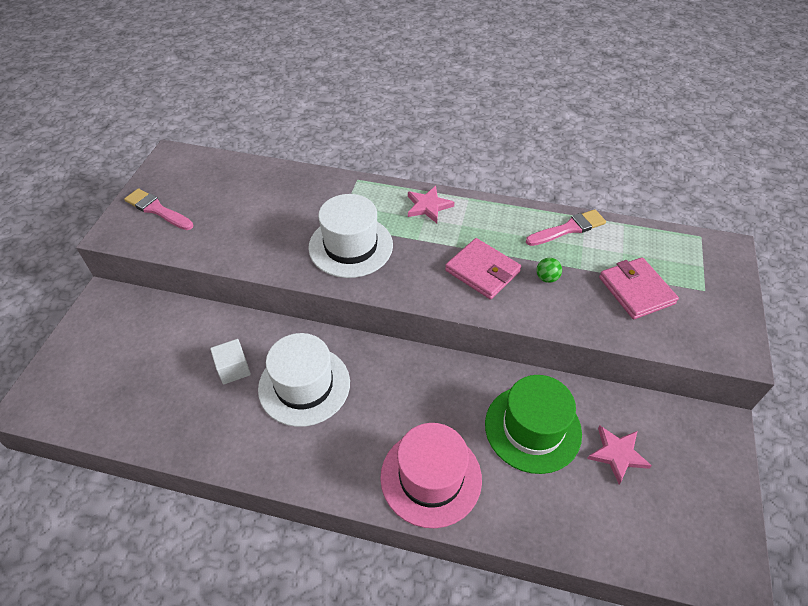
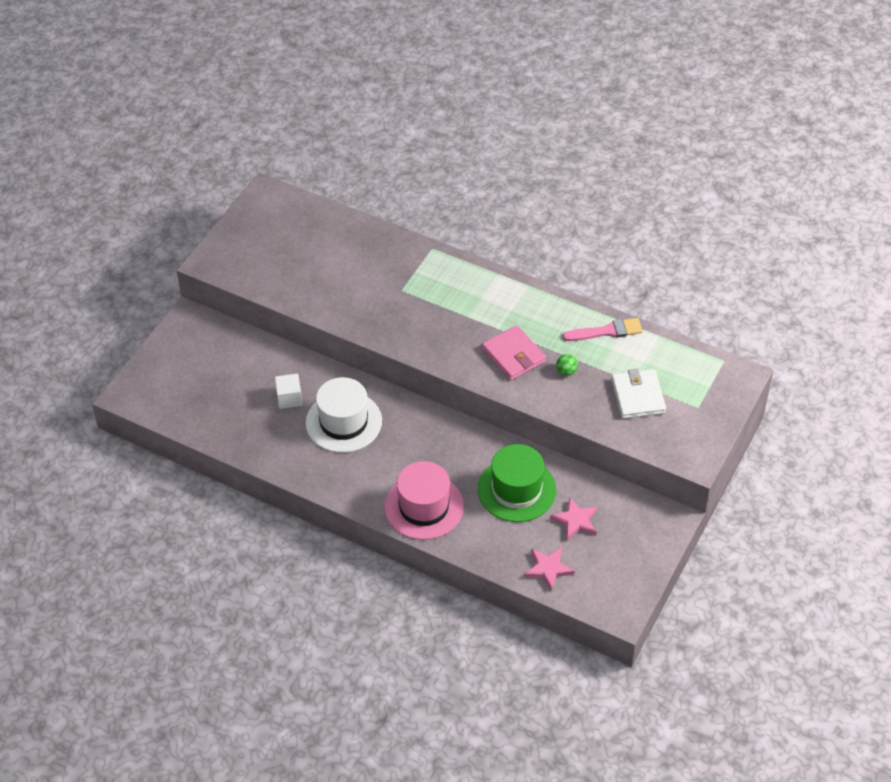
camera: 15 degrees right, 0 degrees up
pink brush [124,188,193,230] -> none
white hat [308,194,393,278] -> none
pink star [408,186,454,223] -> pink star moved to [524,547,575,591]
pink wallet [599,257,679,319] -> white wallet [611,368,666,419]

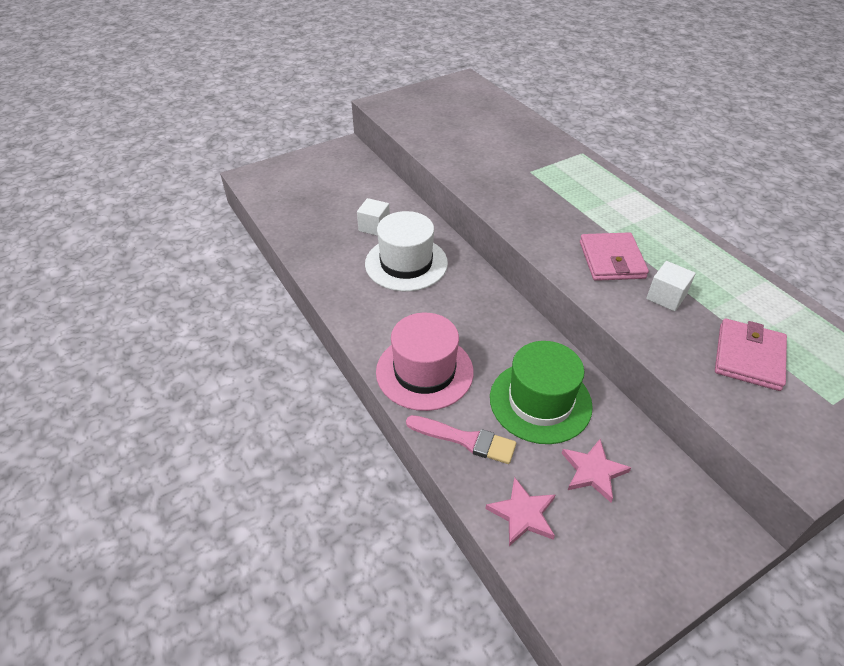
camera: 30 degrees right, 5 degrees down
green ball [556,354,578,376] -> white cube [646,261,696,311]
pink brush [562,318,643,341] -> pink brush moved to [406,415,516,464]
white wallet [611,368,666,419] -> pink wallet [715,318,787,391]

